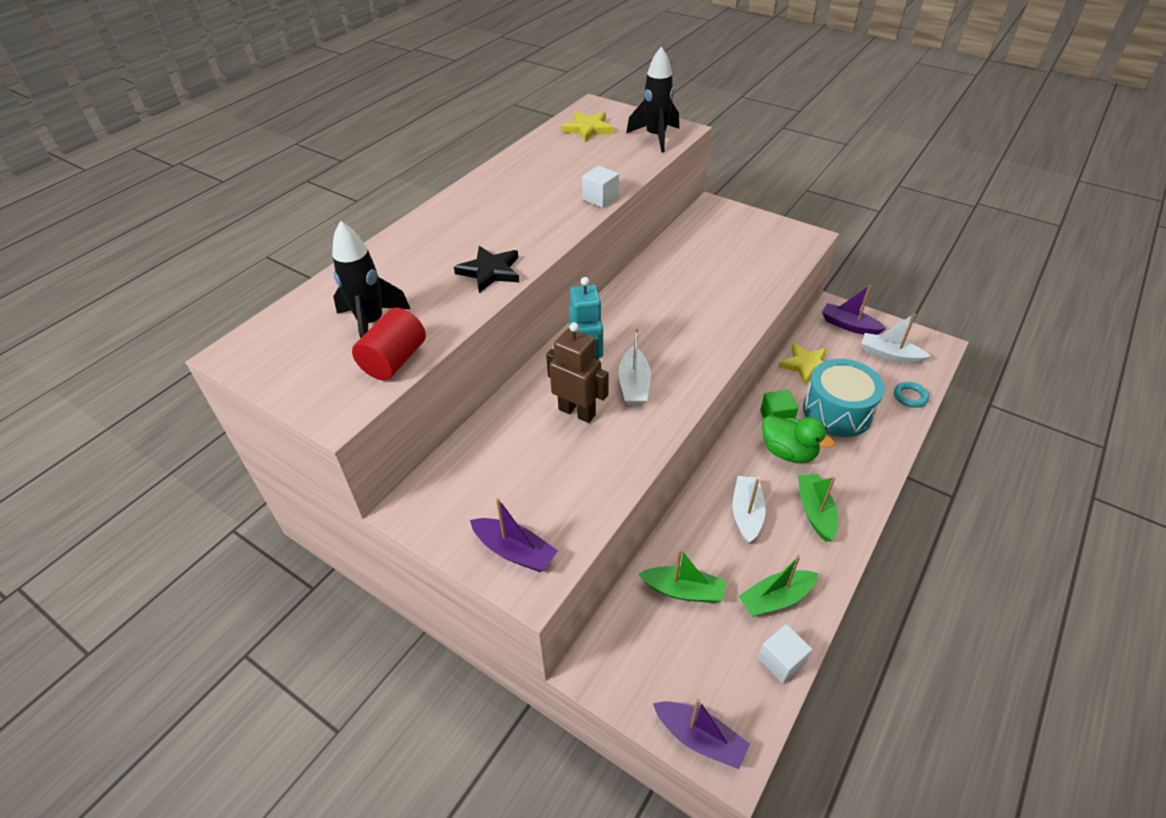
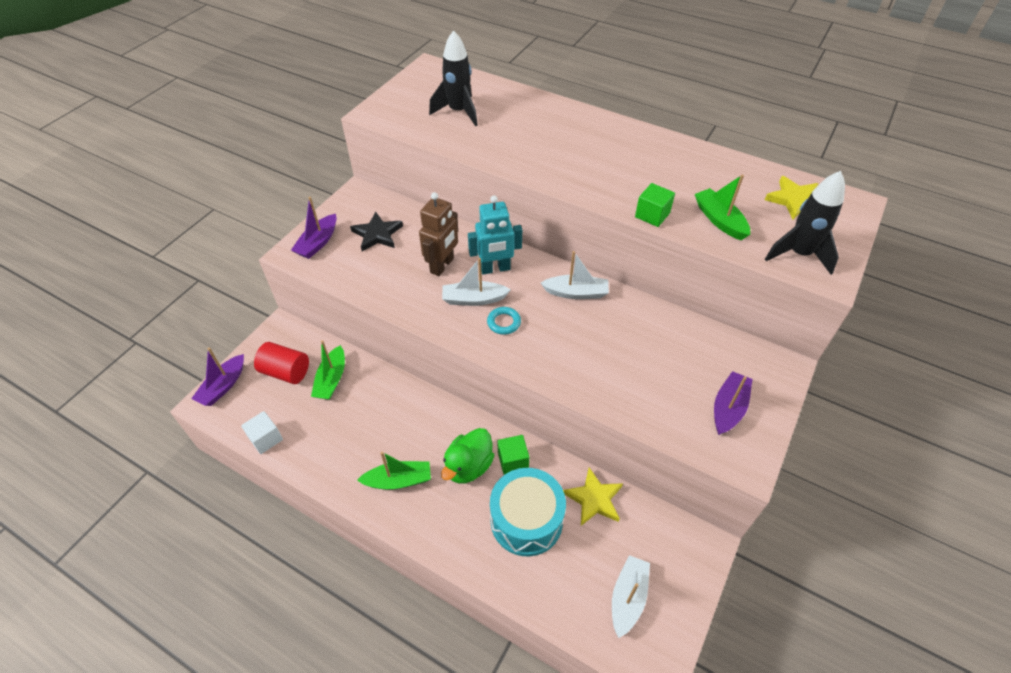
camera: 85 degrees right, 5 degrees up
red cylinder [352,308,426,380] -> red cylinder moved to [254,342,309,384]
black star [454,246,520,293] -> black star moved to [350,212,403,251]
white cube [582,166,619,208] -> green cube [635,183,675,227]
white boat [733,476,766,544] -> white boat moved to [541,251,609,299]
green boat [739,555,819,616] -> green boat moved to [695,174,750,240]
purple boat [822,285,887,335] -> purple boat moved to [714,371,752,435]
turquoise ring [894,382,929,408] -> turquoise ring moved to [487,307,521,335]

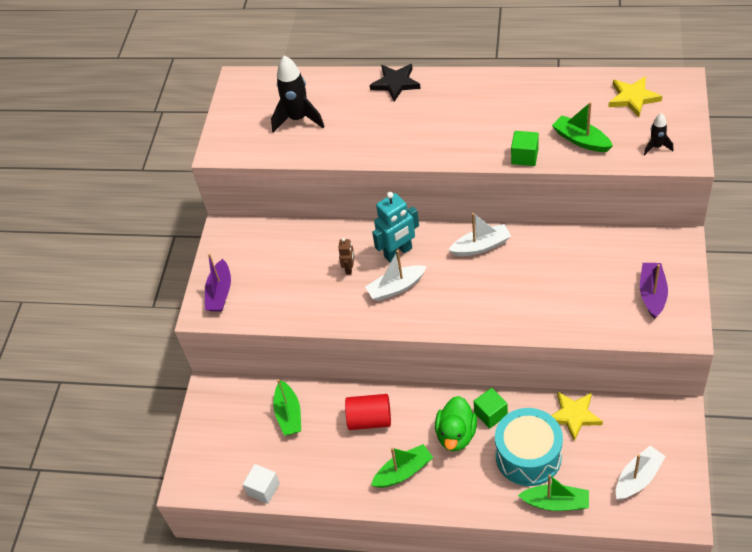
camera: 15 degrees left, 0 degrees up
purple boat [191,347,244,406] -> none
red cylinder [254,342,309,384] -> red cylinder moved to [345,394,391,430]
black star [350,212,403,251] -> black star moved to [370,64,421,102]
brown robot [419,192,458,276] -> brown robot [338,238,354,275], size x0.53
turquoise ring [487,307,521,335] -> none
white boat [612,555,650,638] -> white boat turned 45 degrees clockwise [616,446,666,500]
black rocket [765,171,845,275] -> black rocket [644,113,673,155], size x0.53
none -> green boat [518,474,589,511]

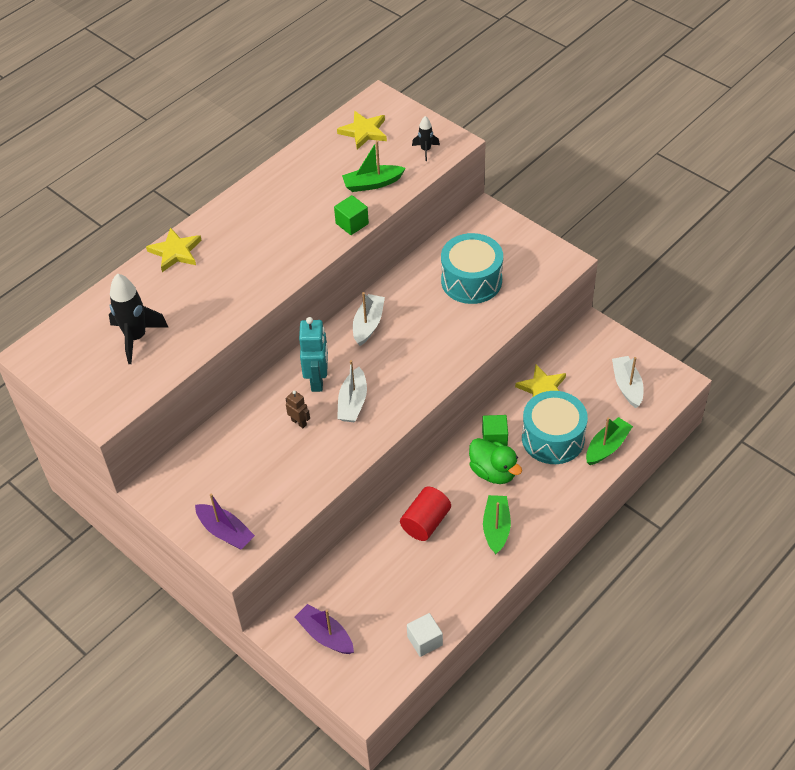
camera: 60 degrees left, 0 degrees up
green boat [273,379,301,436] -> none
black star [370,64,421,102] -> yellow star [146,227,202,272]
purple boat [640,263,668,319] -> purple boat moved to [295,604,354,654]
none -> turquoise drum [441,233,503,304]

